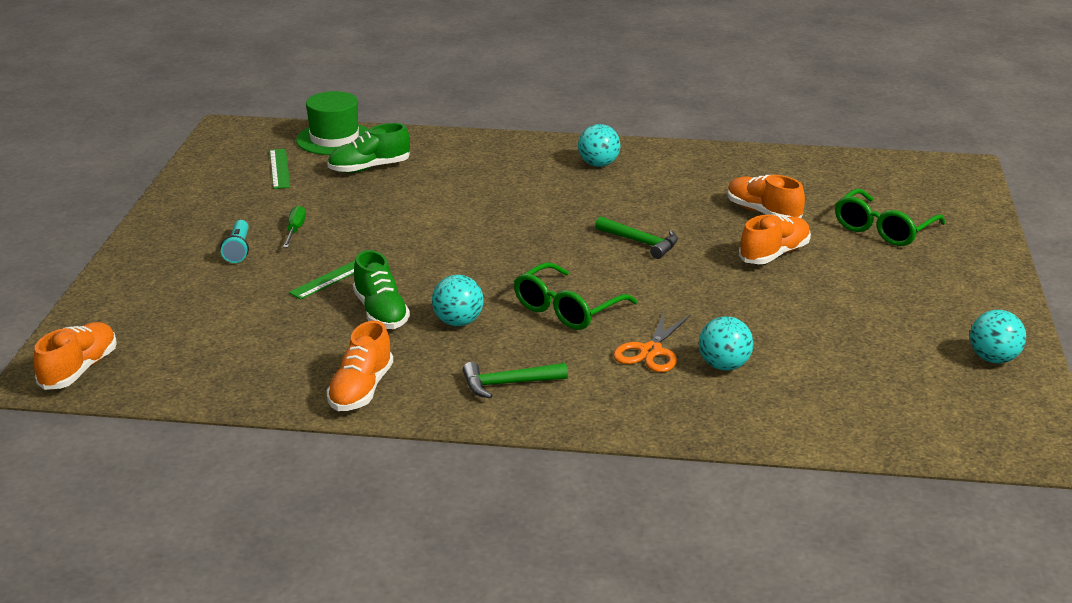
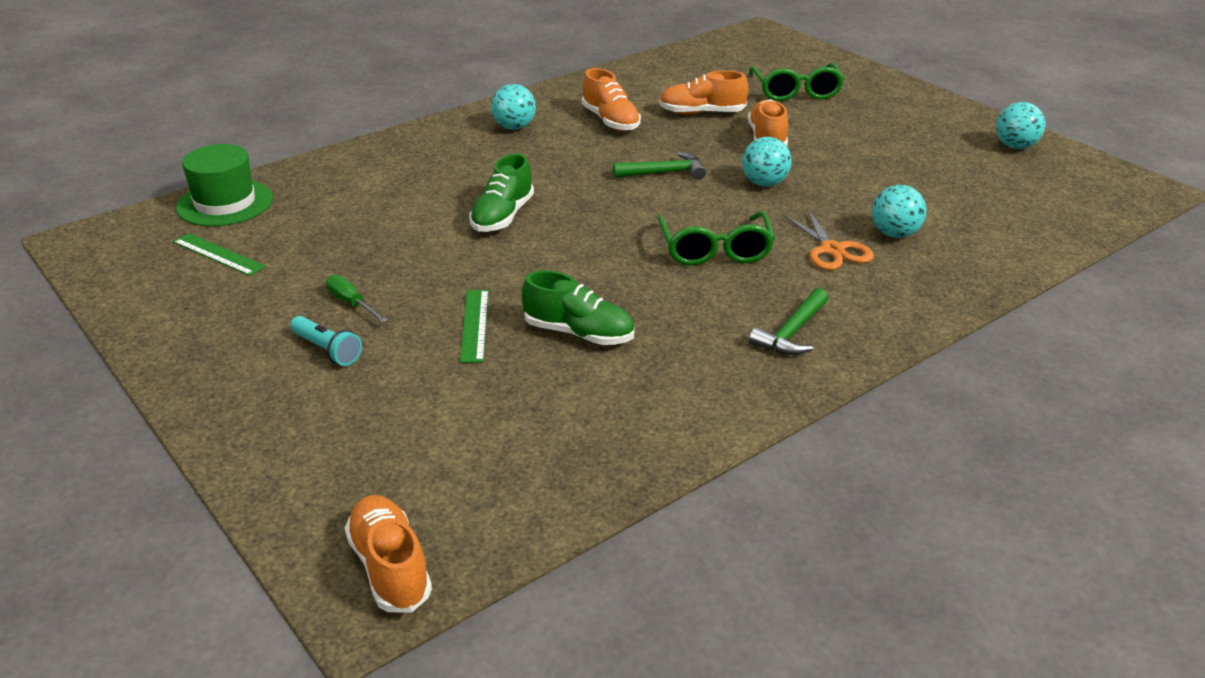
camera: 45 degrees left, 5 degrees up
orange shoe [326,321,393,411] -> orange shoe moved to [582,68,641,131]
green shoe [327,123,410,173] -> green shoe moved to [469,153,534,232]
turquoise ball [432,275,484,326] -> turquoise ball moved to [742,137,792,187]

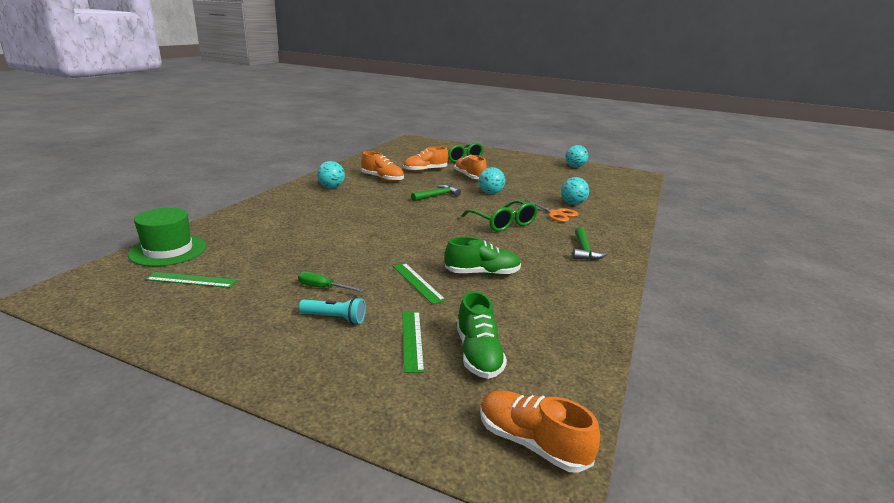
camera: 30 degrees left, 10 degrees down
green shoe [469,153,534,232] -> green shoe moved to [457,291,507,379]
none -> green ruler [402,312,424,373]

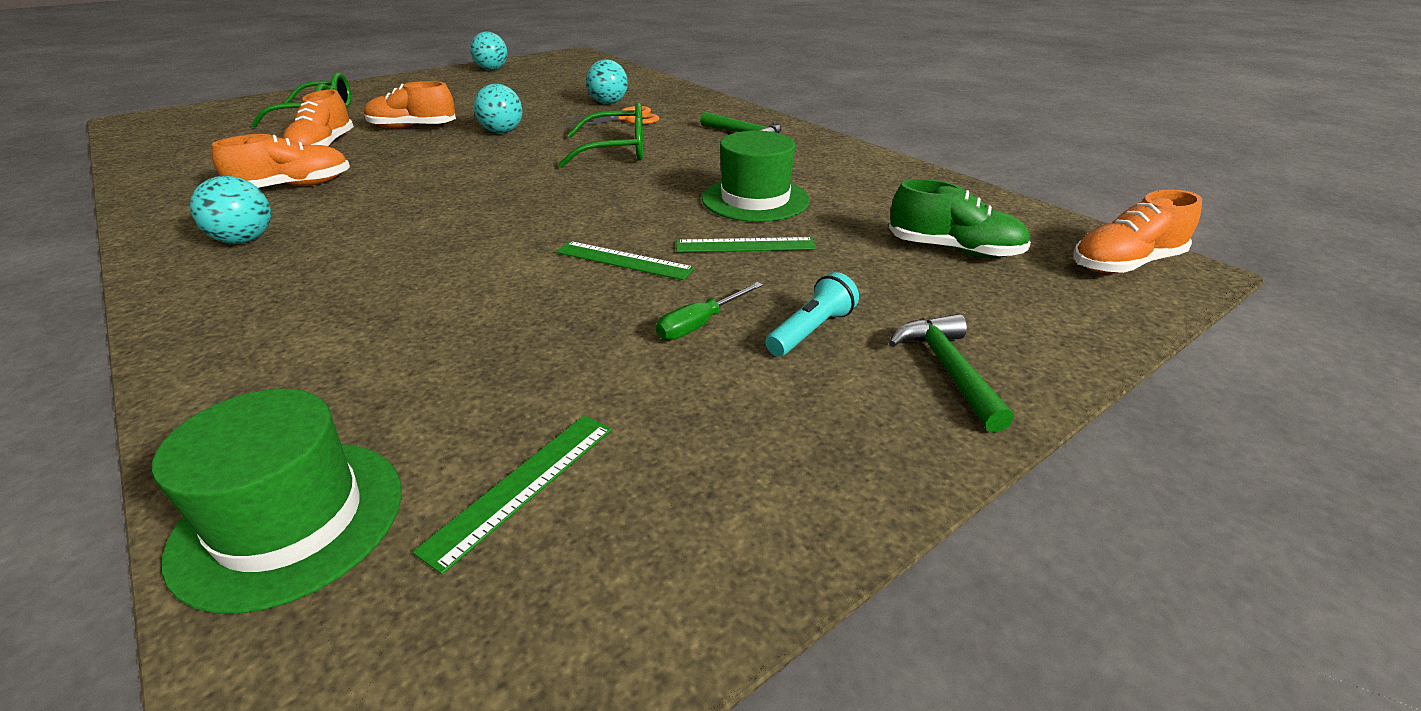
camera: 60 degrees left, 10 degrees up
green ruler [402,312,424,373] -> green ruler moved to [556,241,695,280]
green hammer [411,185,461,201] -> green hammer moved to [889,314,1014,433]
green shoe [445,237,521,276] -> green hat [702,131,810,222]

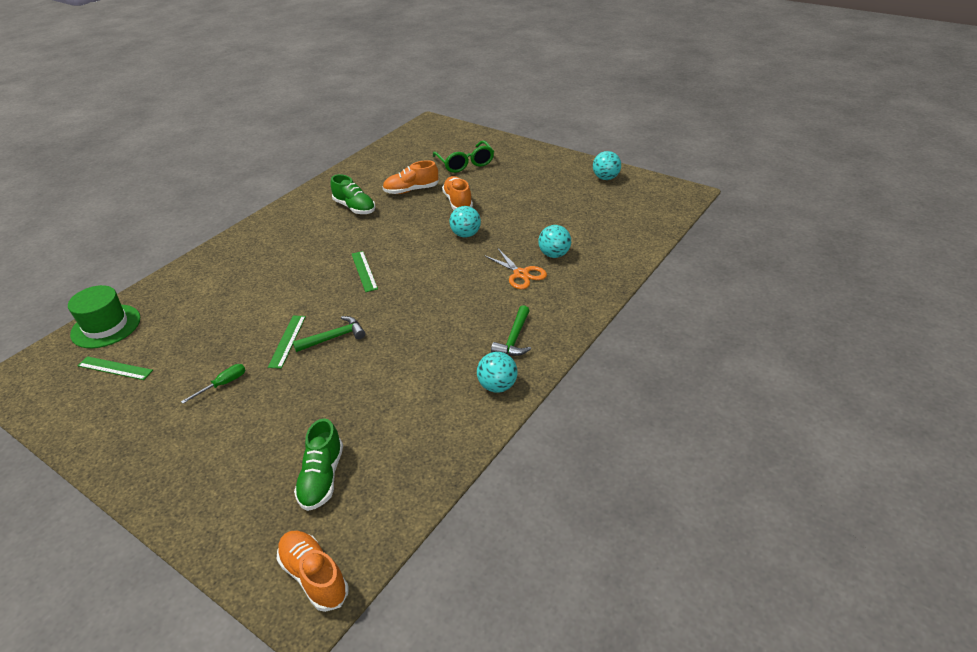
camera: 75 degrees right, 5 degrees up
turquoise ball [190,176,271,244] -> turquoise ball moved to [477,352,518,393]
orange shoe [211,134,350,188] -> green shoe [331,174,375,214]
green glasses [558,102,643,168] -> none
green screwdriver [656,282,763,340] -> green screwdriver turned 105 degrees clockwise [181,364,245,404]
green ruler [677,237,817,253] -> green ruler moved to [351,251,378,292]
green hat [702,131,810,222] -> none
turquoise flashlight [765,272,859,357] -> none
green hammer [889,314,1014,433] -> green hammer moved to [293,316,365,352]

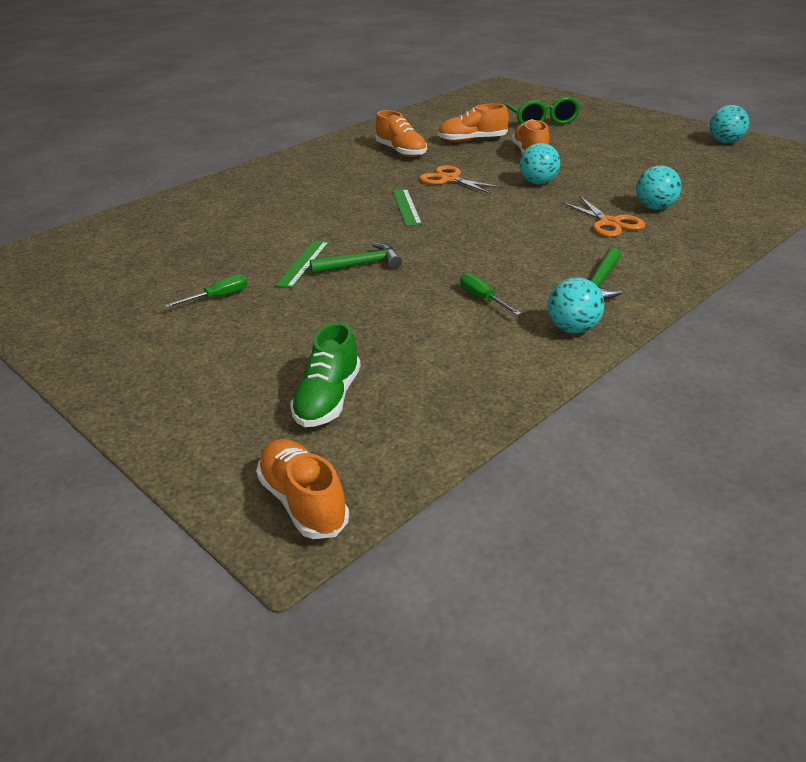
camera: 10 degrees right, 5 degrees down
green hat [68,285,140,348] -> none
green ruler [78,356,153,380] -> none
green shoe [331,174,375,214] -> orange shoe [376,110,427,157]
none -> orange scissors [419,165,503,194]
none -> green screwdriver [460,273,521,315]

